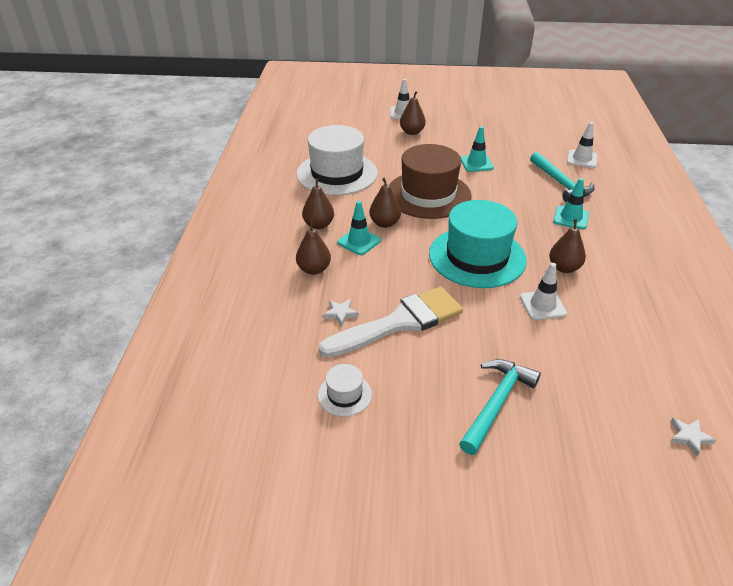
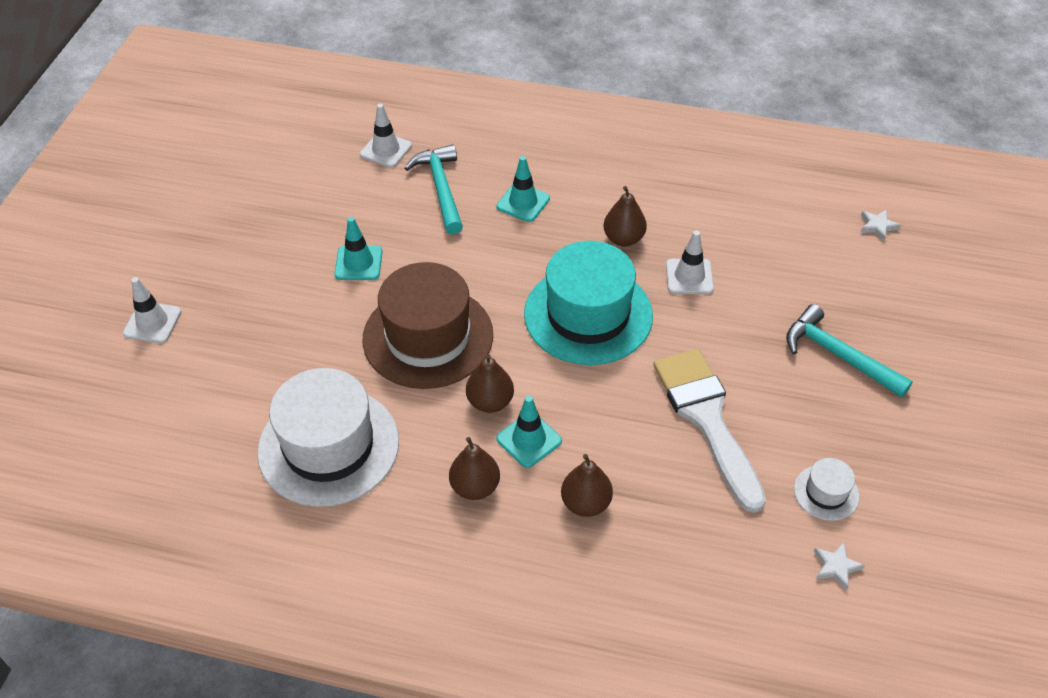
camera: 80 degrees left, 10 degrees up
white star [323,299,359,327] -> white star moved to [814,542,865,590]
brown pear [400,91,426,135] -> none
turquoise hammer [530,152,595,202] -> turquoise hammer turned 90 degrees counterclockwise [404,144,463,235]

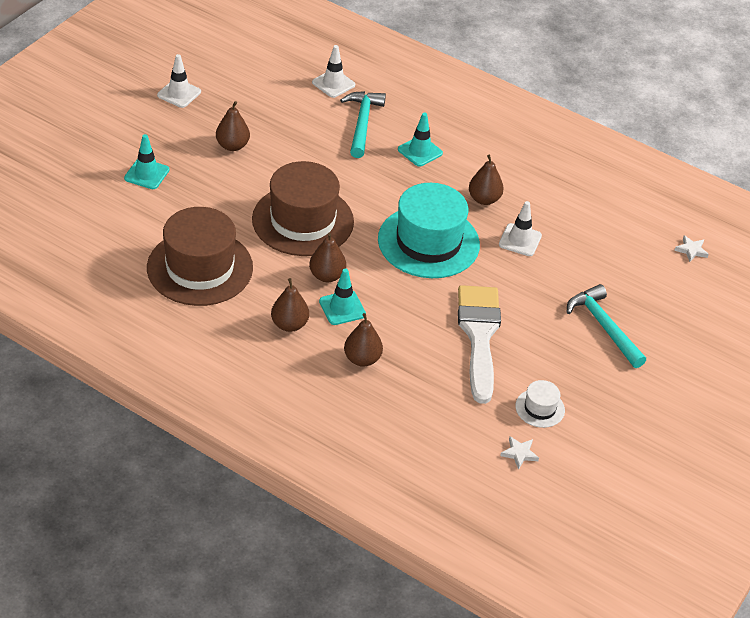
camera: 15 degrees right, 5 degrees down
white traffic cone [123,277,181,343] -> white traffic cone moved to [157,54,201,108]
white hat [257,368,399,507] -> brown hat [147,207,253,306]
turquoise traffic cone [334,217,382,280] -> turquoise traffic cone moved to [124,134,169,189]
none -> brown pear [216,101,250,151]

